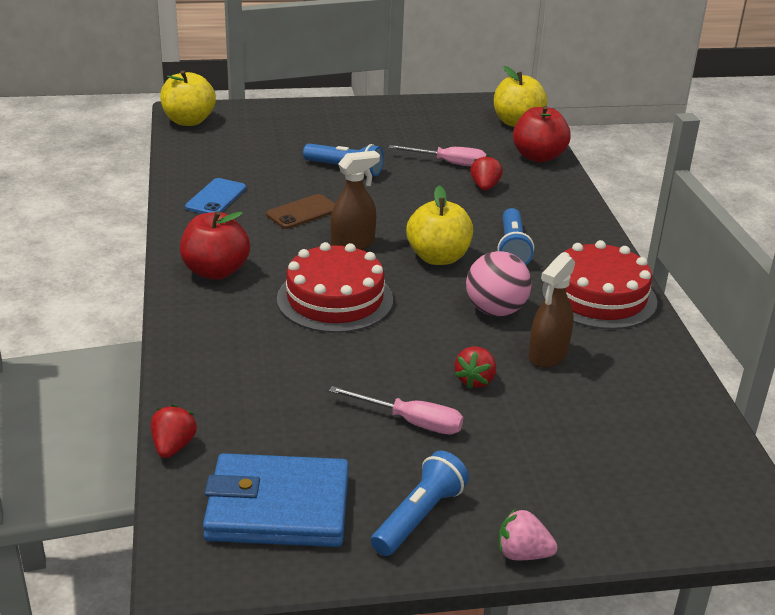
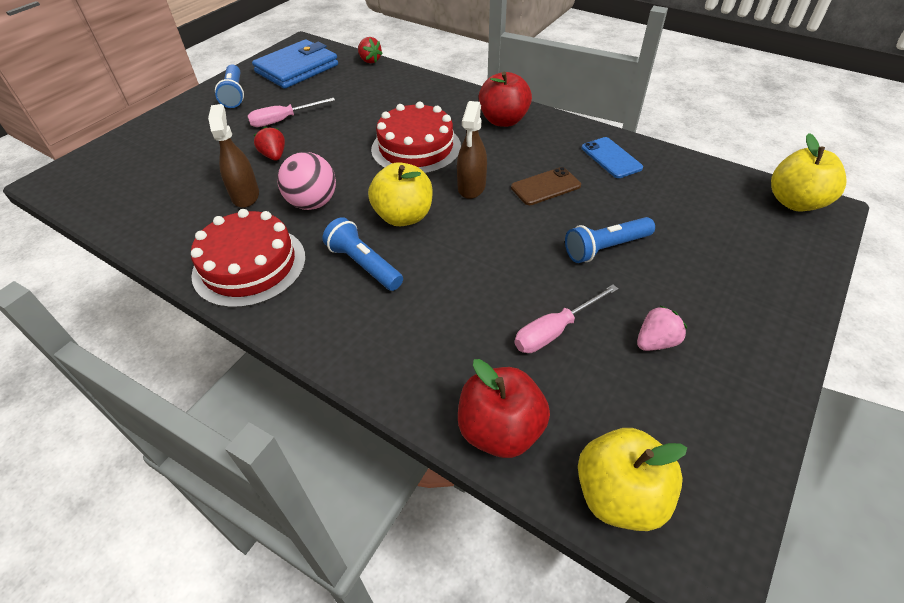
camera: 135 degrees right, 15 degrees up
brown phone [266,194,335,229] -> brown phone turned 60 degrees clockwise [511,167,581,205]
red strawberry [470,155,503,191] -> none
pink strawberry [499,509,557,560] -> pink strawberry moved to [637,305,687,351]

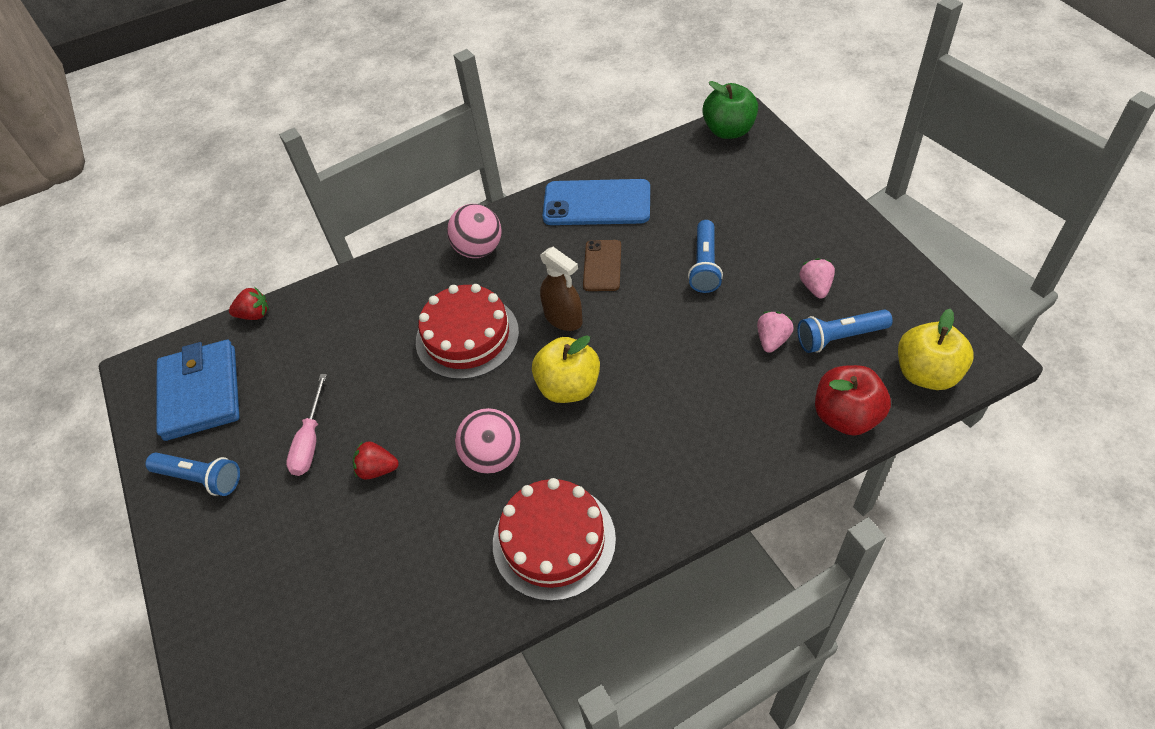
camera: 55 degrees left, 5 degrees up
brown spray bottle [208,104,259,208] -> none
blue flashlight [322,217,403,291] -> blue flashlight moved to [797,310,893,353]
red apple [479,72,532,127] -> pink ball [447,204,502,258]
pink screwdriver [514,285,618,353] -> pink strawberry [757,312,794,353]
blue phone [582,137,643,178] -> blue phone [542,179,650,225], size x1.71
yellow apple [771,133,847,211] -> green apple [702,81,758,139]

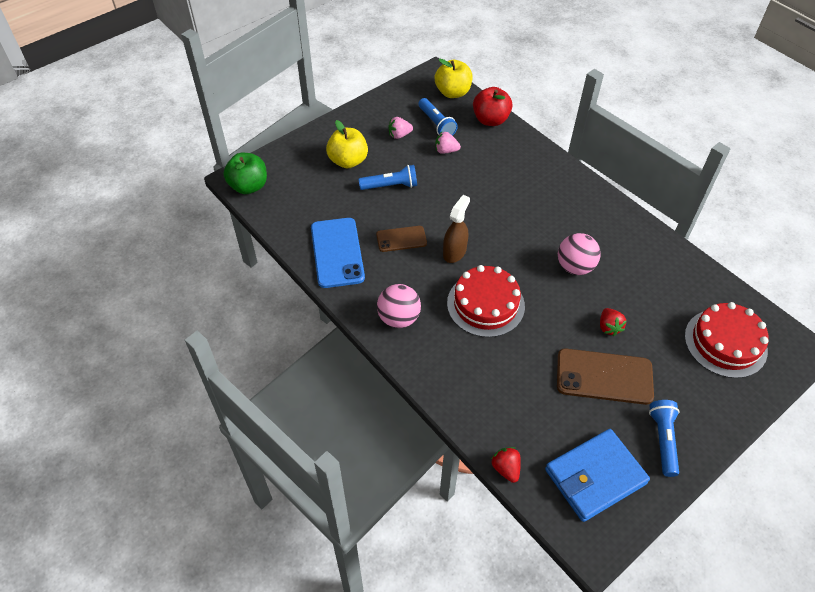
camera: 110 degrees left, 0 degrees up
pink screwdriver [286,374,327,476] -> brown phone [557,349,654,405]
red cake [493,478,616,601] -> red cake moved to [685,302,769,378]
yellow apple [532,335,600,403] -> yellow apple moved to [326,120,368,168]

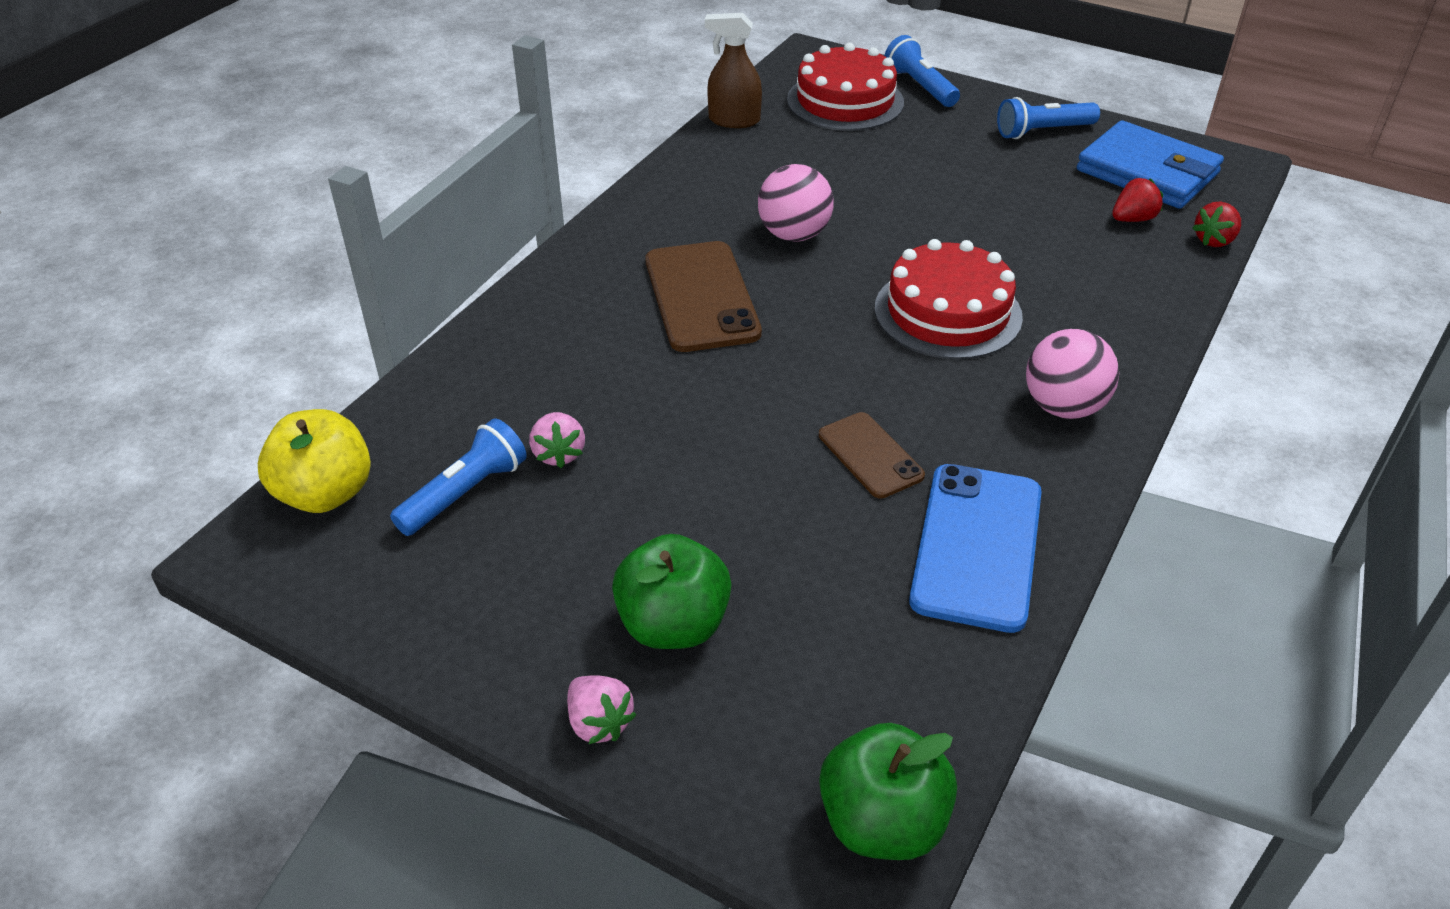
camera: 110 degrees left, 10 degrees down
blue phone [311,218,365,288] -> blue phone turned 45 degrees counterclockwise [909,464,1042,633]
yellow apple [326,120,368,168] -> green apple [612,534,731,649]
blue flashlight [358,165,417,190] -> blue flashlight moved to [885,35,960,107]
pink strawberry [388,117,413,139] -> pink strawberry moved to [567,675,636,744]
brown spray bottle [443,195,470,263] -> brown spray bottle moved to [705,13,762,128]
red apple [473,87,513,126] -> none
brown phone [557,349,654,405] -> brown phone moved to [645,241,762,352]
red strawberry [600,308,626,336] -> red strawberry moved to [1112,178,1163,222]

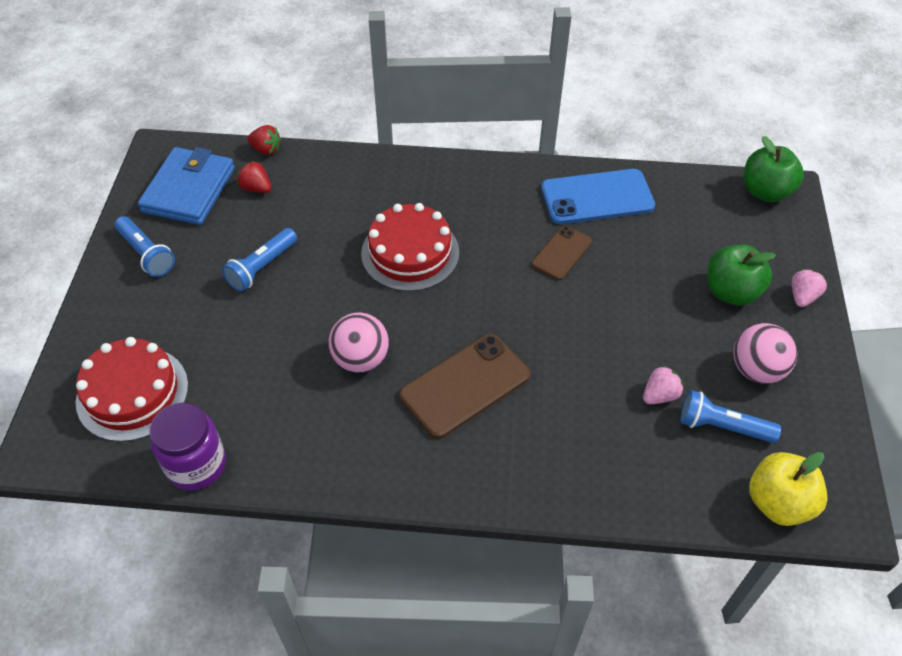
camera: 115 degrees left, 10 degrees up
brown spray bottle [705,13,762,128] -> purple jar [149,403,226,490]
blue flashlight [885,35,960,107] -> blue flashlight moved to [222,228,297,292]
pink ball [1026,329,1119,419] -> pink ball moved to [733,323,797,384]

